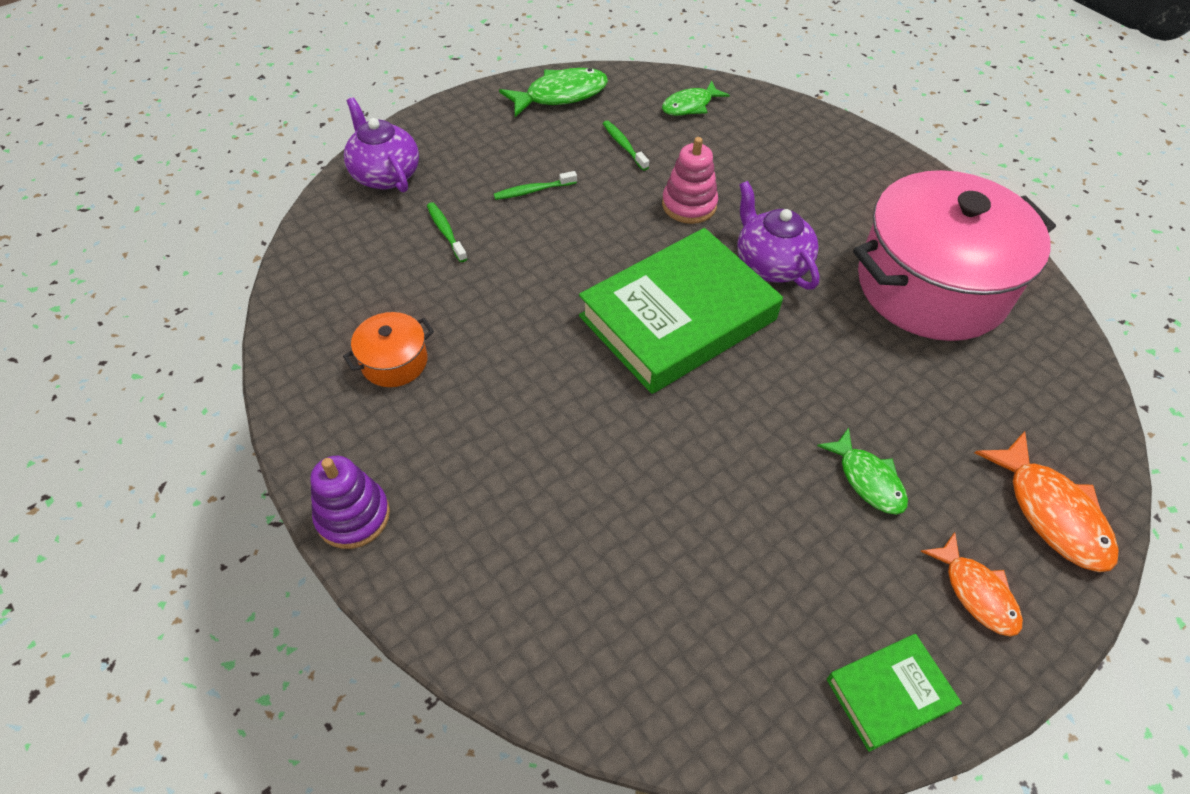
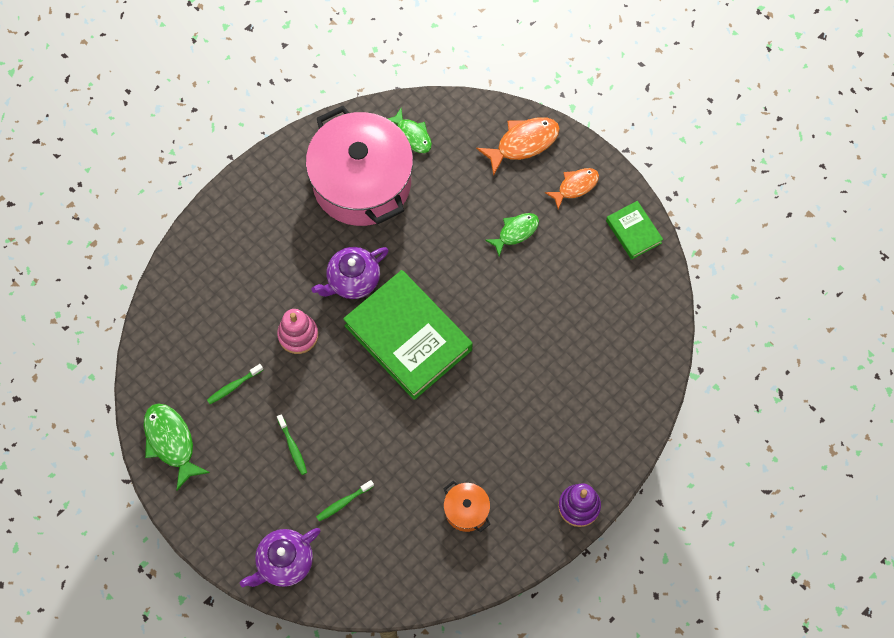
camera: 95 degrees left, 15 degrees up
green fish [662,81,730,116] -> green fish moved to [388,108,432,153]

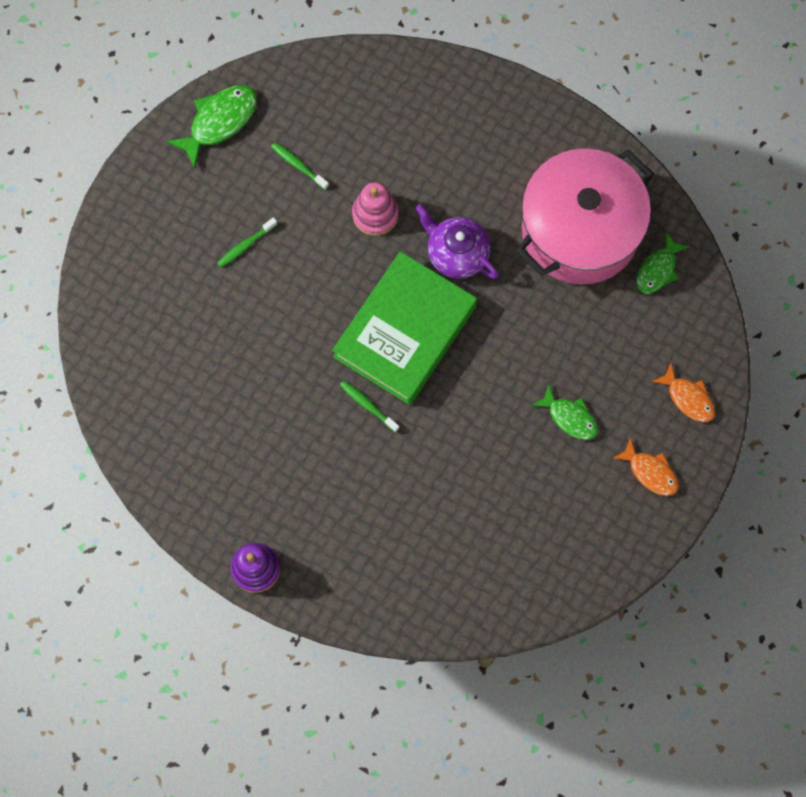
camera: 75 degrees right, 5 degrees up
purple teapot [240,528,320,587] -> none
green toothbrush [316,480,374,522] -> green toothbrush moved to [340,381,400,432]
orange pot [443,481,490,532] -> none
orange fish [476,117,560,176] -> orange fish [652,363,715,422], size x0.67
green book [606,201,663,259] -> none

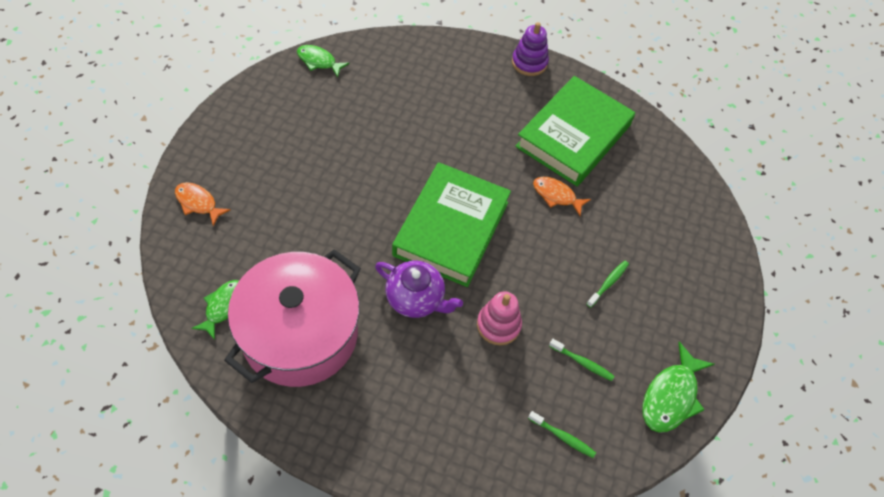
camera: 165 degrees right, 15 degrees down
green toothbrush [340,381,400,432] -> green toothbrush moved to [528,411,596,458]
green fish [532,384,598,440] -> green fish moved to [297,45,349,78]
orange fish [612,438,679,496] -> orange fish moved to [533,177,591,216]
none -> green book [515,76,635,186]

